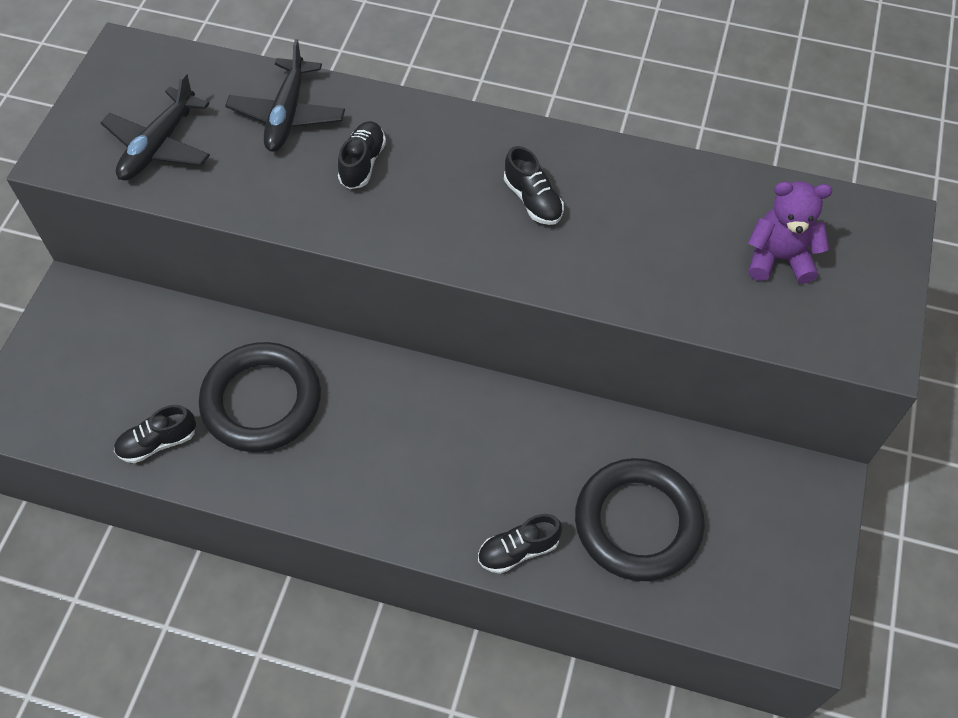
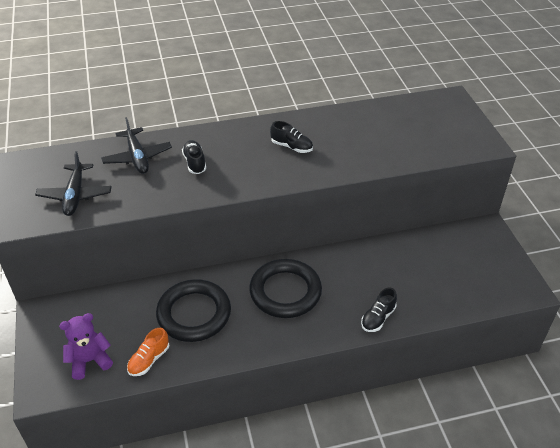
camera: 30 degrees left, 15 degrees down
black shoe [114,405,196,463] -> orange shoe [127,328,169,376]
black ring [575,458,705,581] -> black ring moved to [249,259,322,318]
purple teddy bear [748,181,832,284] -> purple teddy bear moved to [59,313,113,380]

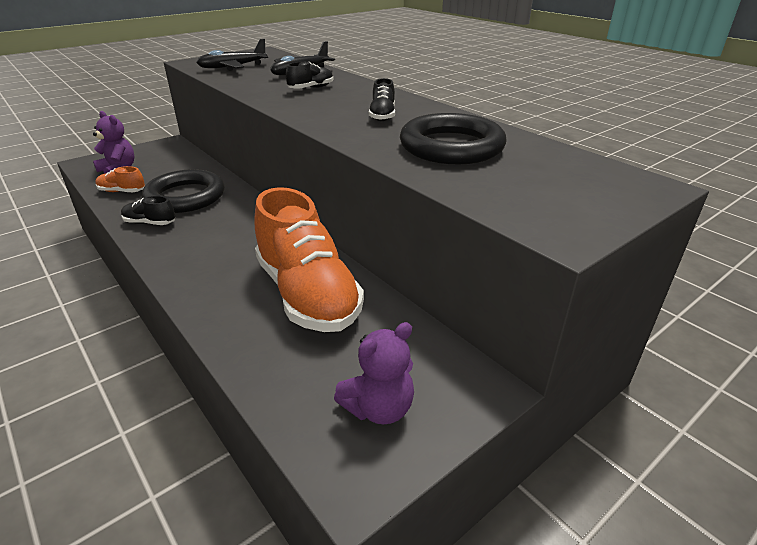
camera: 65 degrees right, 10 degrees down
black ring [249,259,322,318] -> black ring moved to [400,113,507,164]
black shoe [361,288,397,332] -> black shoe moved to [121,196,175,225]
none -> orange shoe [255,187,364,332]
none -> purple teddy bear [334,322,414,424]

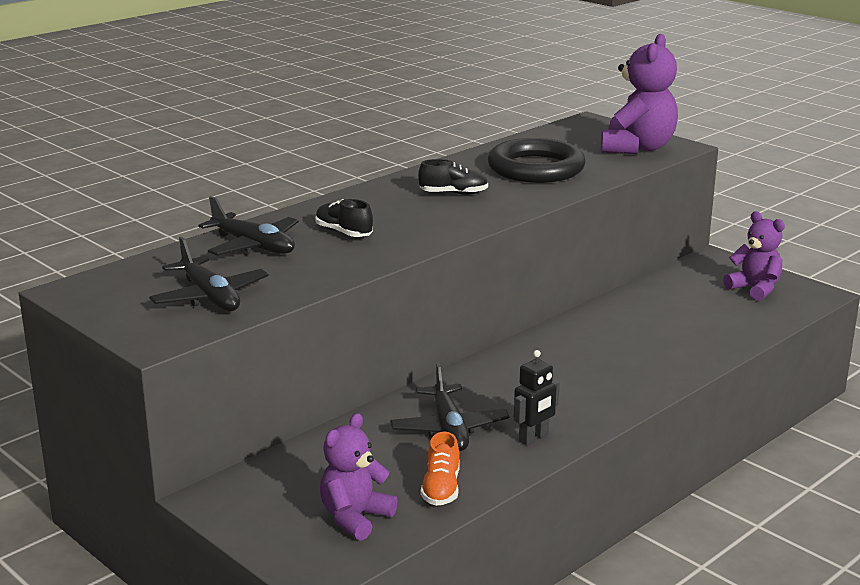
camera: 95 degrees left, 10 degrees down
black shoe [121,196,175,225] -> black robot [514,350,559,445]
black ring [142,169,225,213] -> black plane [390,363,510,451]
orange shoe [255,187,364,332] -> none
none -> purple teddy bear [601,34,678,154]

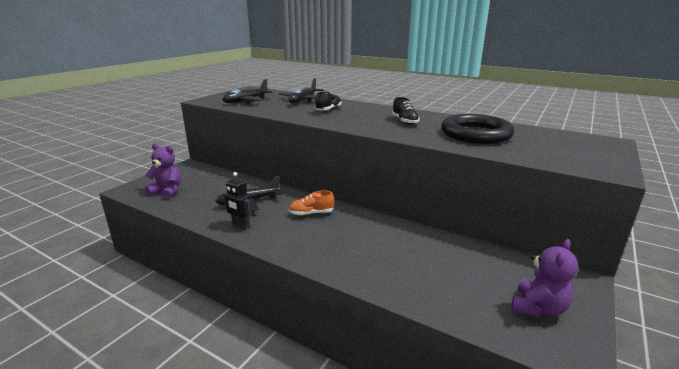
camera: 75 degrees right, 0 degrees up
orange shoe [421,431,460,506] -> orange shoe moved to [289,190,334,216]
purple teddy bear [601,34,678,154] -> none

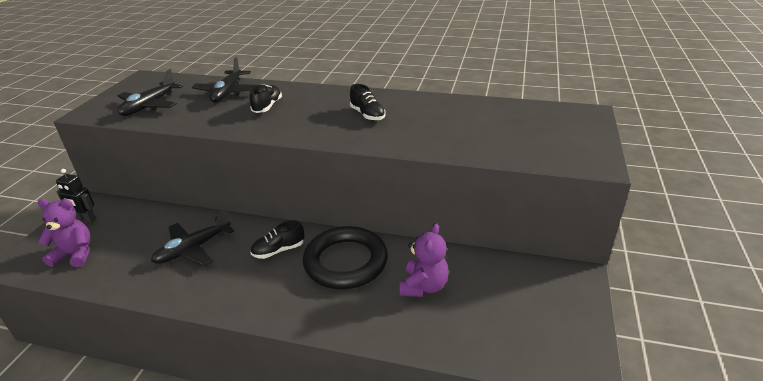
camera: 15 degrees left, 10 degrees up
black robot [223,172,252,229] -> black robot moved to [56,169,96,223]
orange shoe [289,190,334,216] -> black shoe [250,220,304,259]
black ring [441,114,515,144] -> black ring moved to [303,226,388,289]
purple teddy bear [511,239,578,318] -> purple teddy bear moved to [400,223,449,297]

